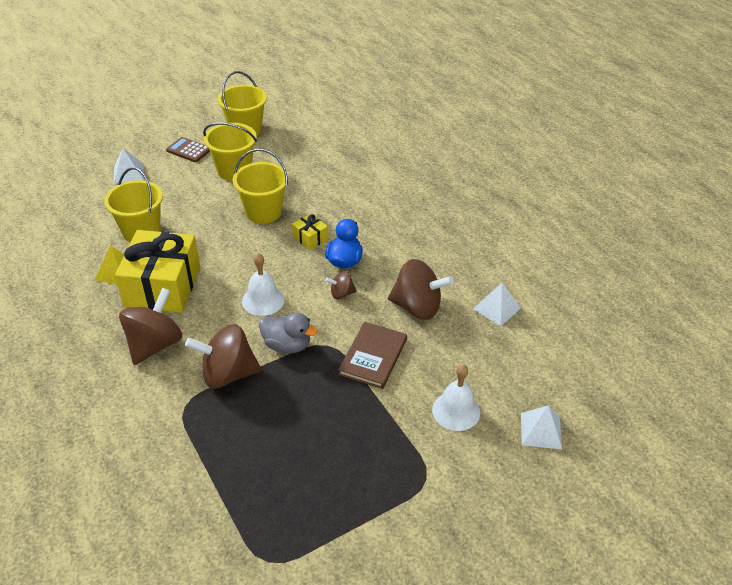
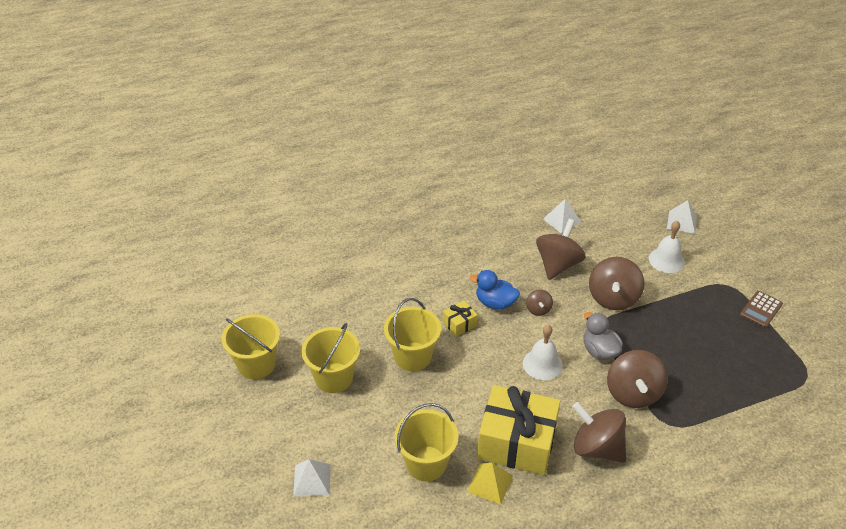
camera: 80 degrees left, 0 degrees up
brown calculator [166,137,210,162] -> brown calculator moved to [740,291,783,328]
grey duck [259,312,318,353] -> grey duck turned 60 degrees counterclockwise [584,312,623,360]
brown book [338,322,407,389] -> brown spinning top [589,257,644,310]

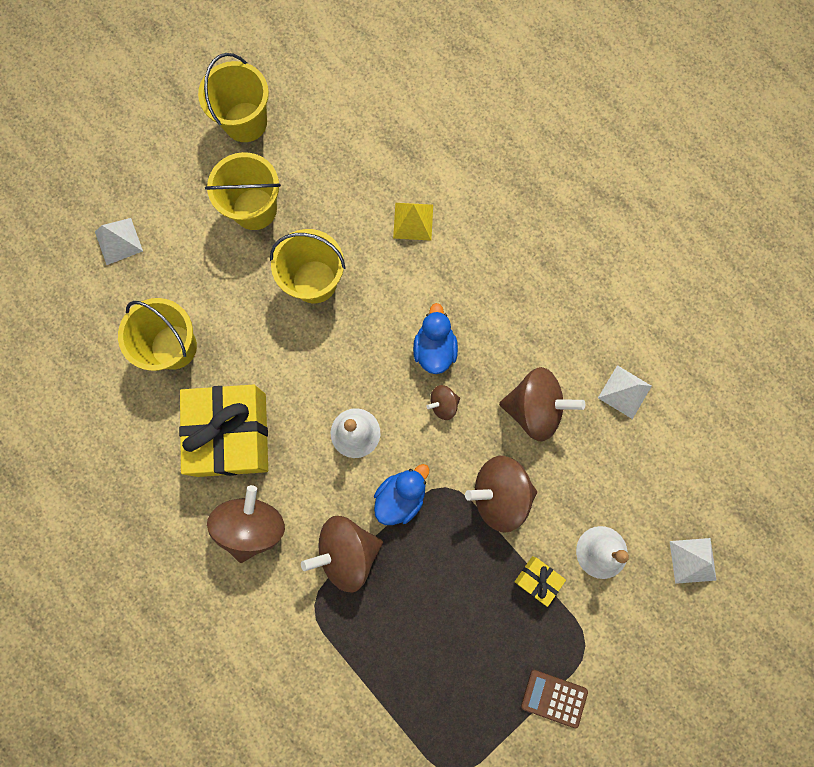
camera: 70 degrees right, 35 degrees up
yellow gift [443,300,478,337] -> yellow gift moved to [515,556,566,607]
yellow pyramid [467,463,513,505] -> yellow pyramid moved to [393,203,433,241]
grey duck [584,312,623,360] -> blue duck [374,464,429,525]

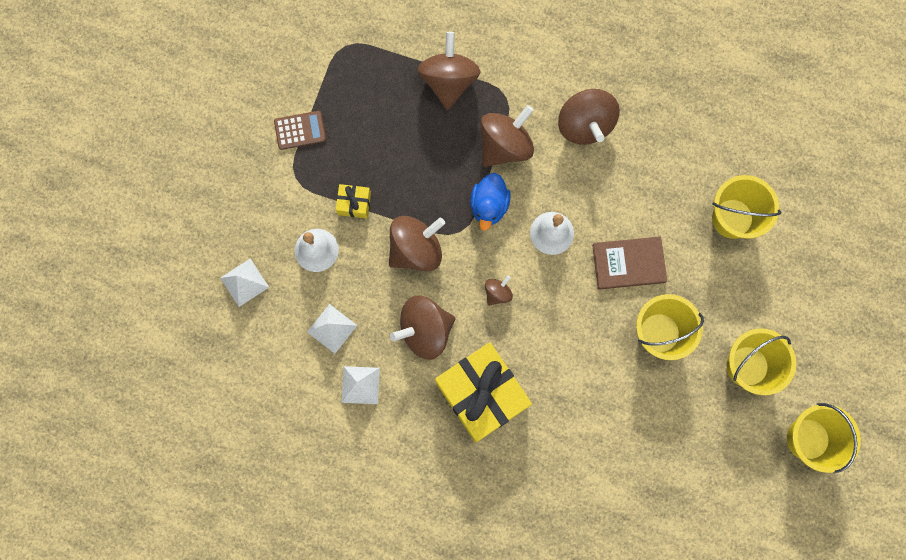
camera: 150 degrees right, 0 degrees up
white pyramid [95,218,143,265] -> white pyramid moved to [307,304,358,354]
yellow gift [179,385,268,477] -> yellow gift moved to [435,342,532,442]
yellow pyramid [393,203,433,241] -> none
blue duck [413,303,458,374] -> none
none -> brown spinning top [418,32,481,110]
none -> brown book [592,236,667,290]

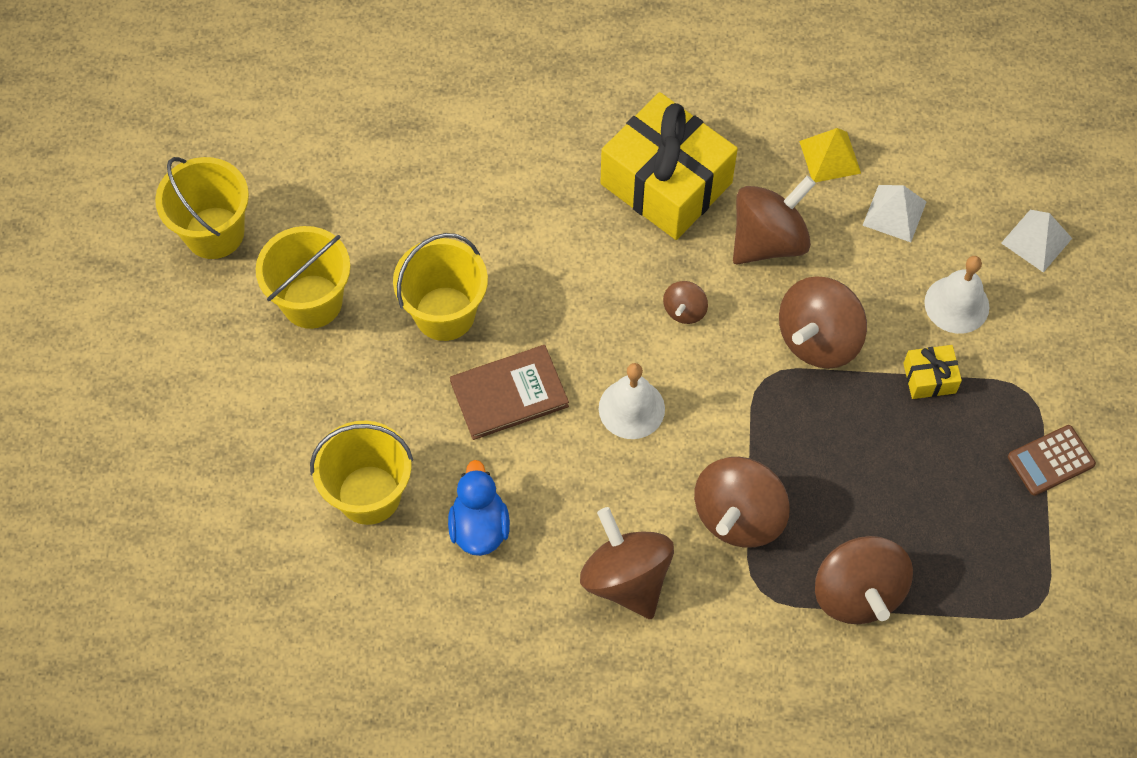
camera: 165 degrees right, 15 degrees down
white pyramid [341,366,380,404] -> yellow pyramid [799,128,861,182]
blue duck [470,173,511,231] -> blue duck moved to [448,460,510,556]

